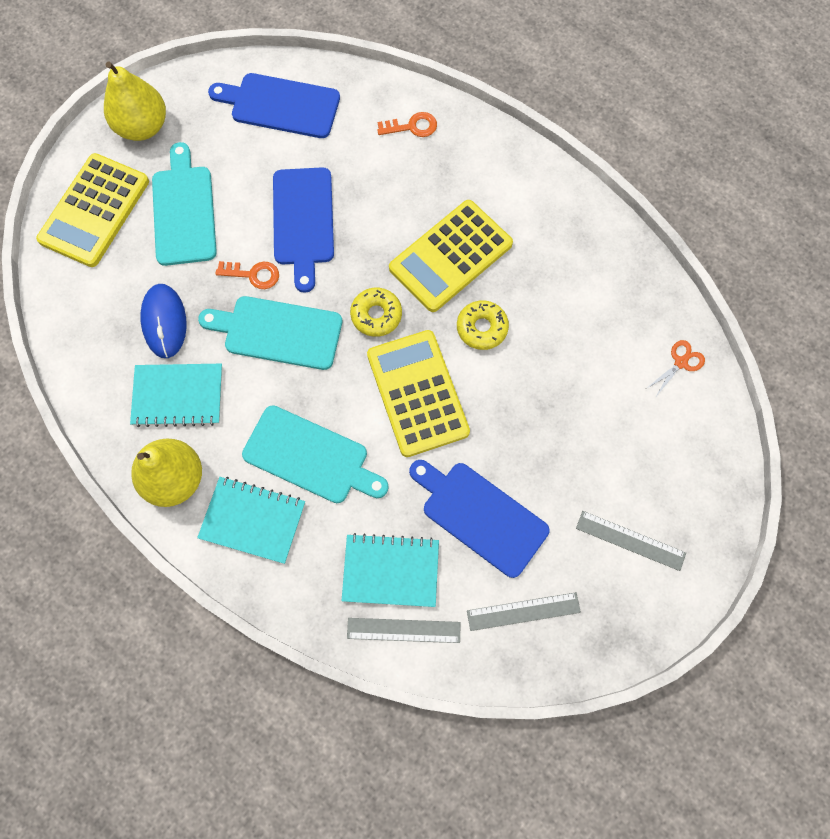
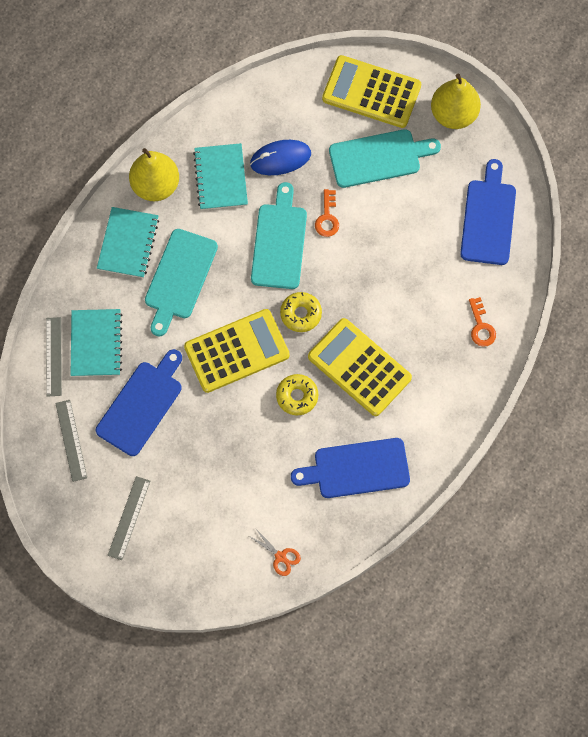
camera: 85 degrees right, 0 degrees up
blue cutting board [273,167,334,293] -> blue cutting board moved to [291,438,410,498]

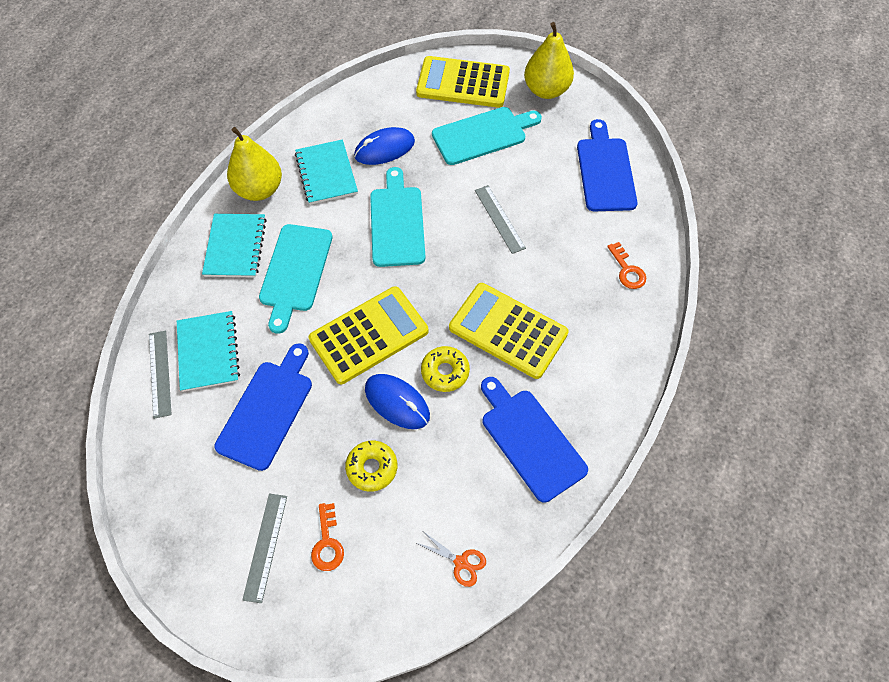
camera: 10 degrees left, 10 degrees down
grey ruler [55,400,87,482] -> grey ruler moved to [475,185,526,254]
yellow donut [280,292,322,332] -> yellow donut moved to [345,441,397,492]
blue cutting board [291,438,410,498] -> blue cutting board turned 75 degrees clockwise [481,377,588,503]
orange key [315,189,339,237] -> orange key moved to [311,503,344,571]
none -> blue mouse [365,374,430,429]

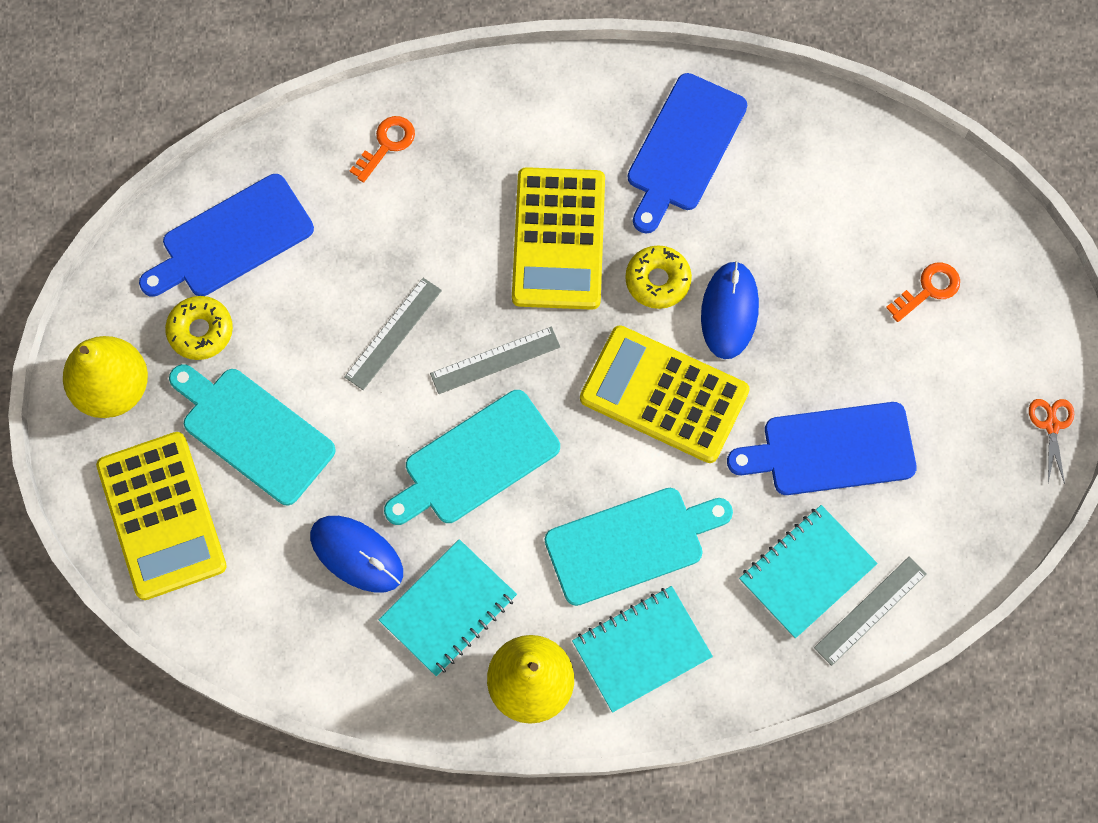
camera: 120 degrees left, 10 degrees up
grey ruler [243,494,287,603] -> grey ruler moved to [430,327,560,394]
yellow donut [345,441,397,492] -> yellow donut moved to [165,296,233,360]
orange scissors [417,532,486,587] -> orange scissors moved to [1029,399,1074,484]

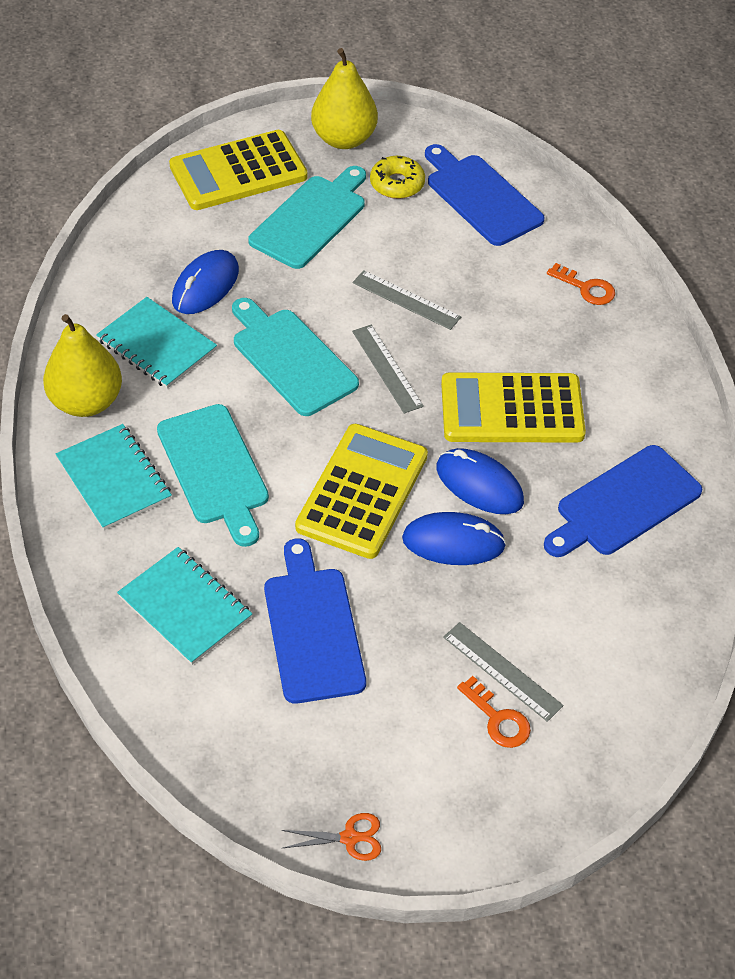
camera: 85 degrees right, 20 degrees down
yellow donut [625,245,692,309] -> blue mouse [437,448,524,514]
blue cutting board [628,73,747,234] -> blue cutting board turned 60 degrees counterclockwise [544,445,703,557]
grey ruler [814,556,927,666] -> grey ruler moved to [443,622,564,722]

